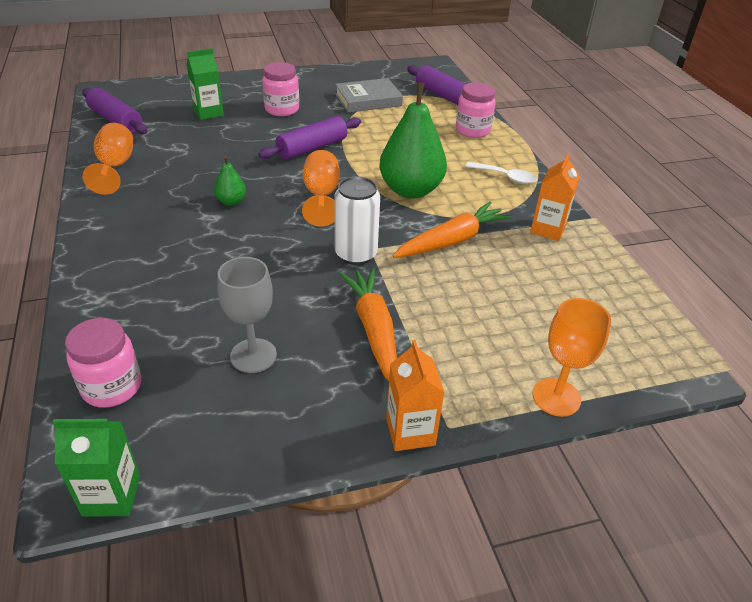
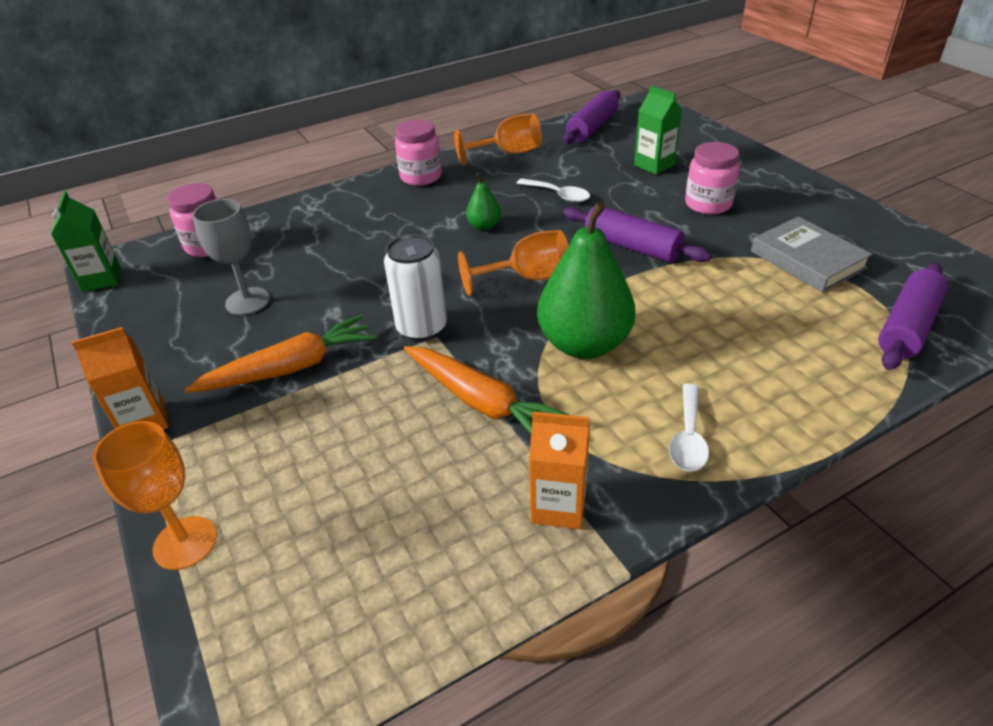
camera: 80 degrees right, 0 degrees up
pink jar [456,82,496,138] -> pink jar moved to [395,119,442,186]
none -> white spoon [516,178,590,203]

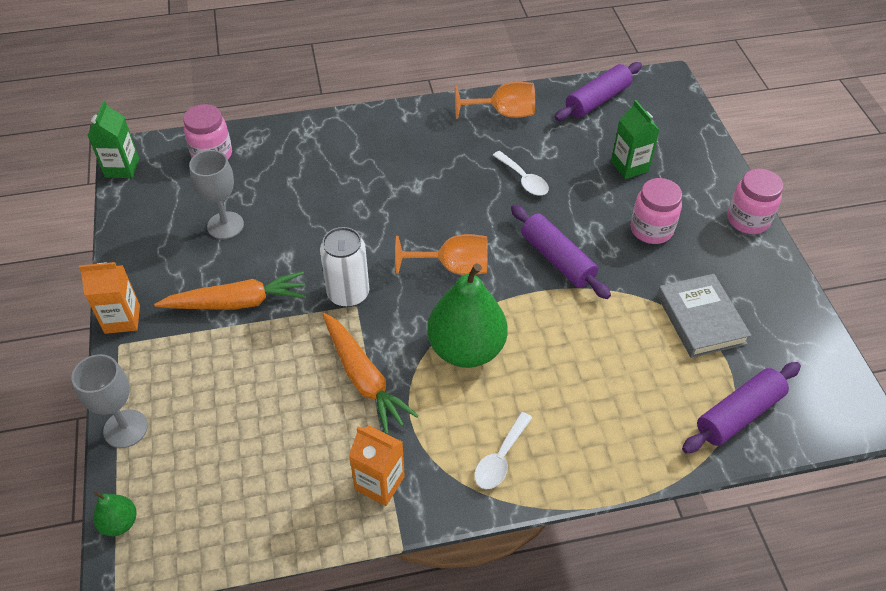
camera: 15 degrees right, 10 degrees up
orange goblet [93,421,217,570] -> grey goblet [71,354,148,448]
pink jar [395,119,442,186] -> pink jar moved to [727,169,783,234]
green pear [466,173,501,231] -> green pear moved to [93,491,137,536]

